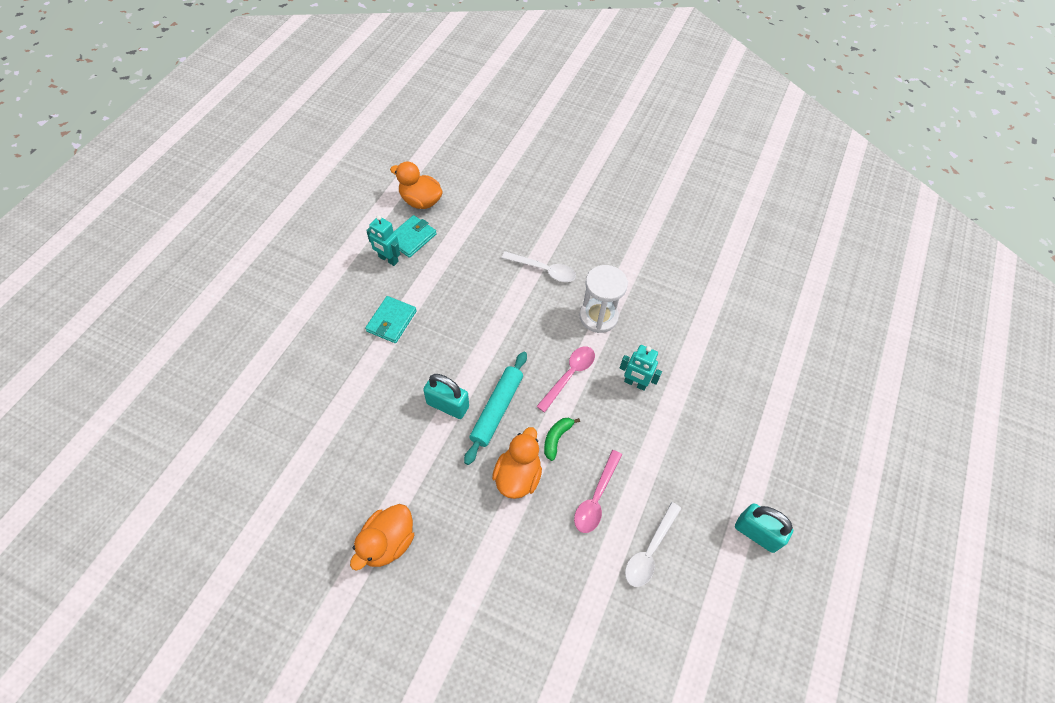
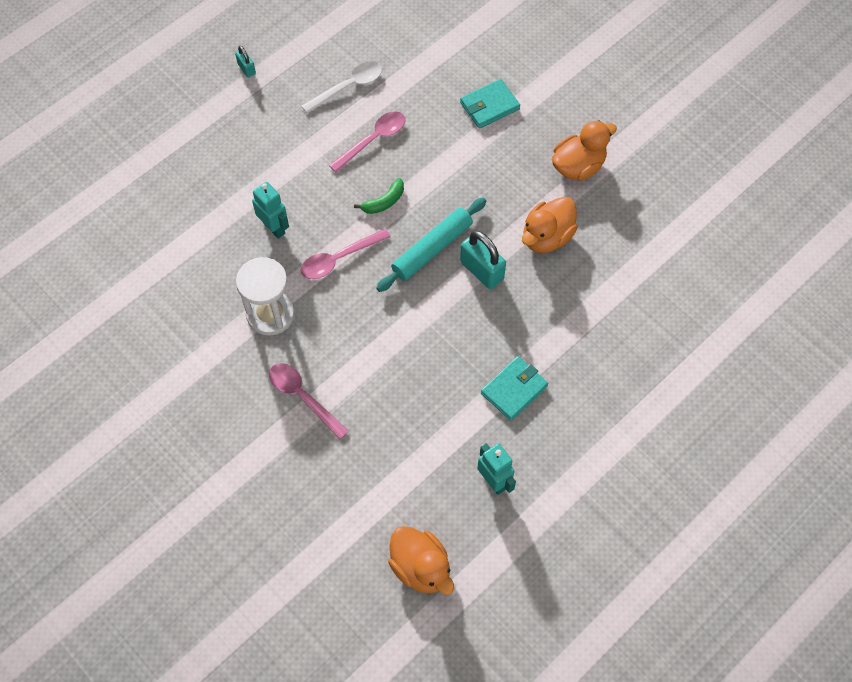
camera: 155 degrees left, 5 degrees up
turquoise wallet [393,215,437,258] -> turquoise wallet moved to [460,79,520,129]
orange duck [492,427,542,499] -> orange duck moved to [522,197,578,253]
white spoon [502,251,576,282] -> pink spoon [269,363,349,439]
turquoise padlock [735,503,793,553] -> turquoise padlock [235,46,256,78], size x0.53

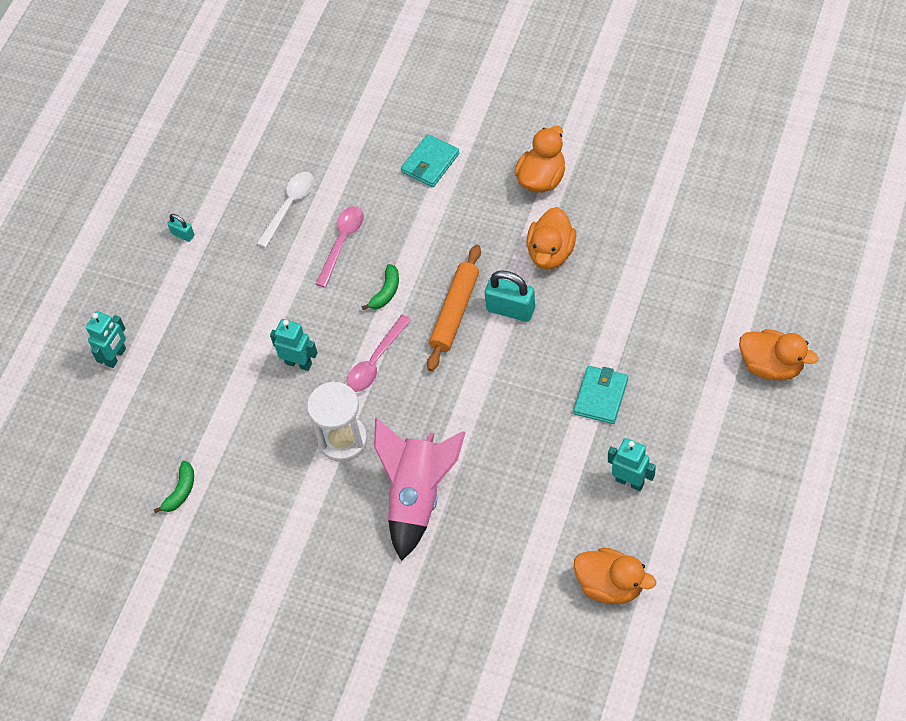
camera: 20 degrees left, 5 degrees down
pink spoon [269,363,349,439] -> pink rocket [374,418,466,561]
turquoise rolling pin [376,198,486,292] -> orange rolling pin [427,245,481,371]
none -> turquoise robot [86,311,126,368]
none -> green banana [154,461,194,513]
none -> orange duck [739,329,818,381]

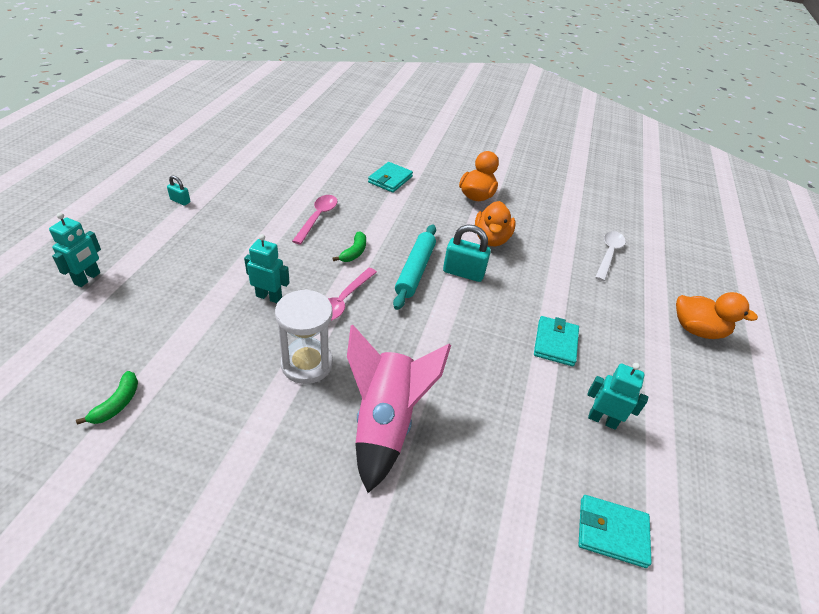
camera: 15 degrees left, 15 degrees down
white spoon [256,172,314,248] -> white spoon moved to [595,231,626,281]
orange rolling pin [427,245,481,371] -> turquoise rolling pin [393,224,436,310]
orange duck [574,548,656,604] -> turquoise wallet [578,495,652,568]

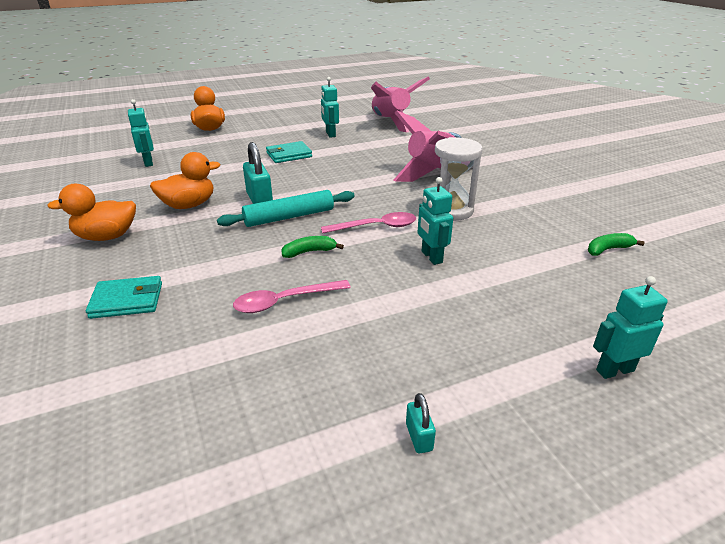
camera: 125 degrees left, 10 degrees down
turquoise wallet [578,495,652,568] -> pink rocket [371,76,430,132]
white spoon [595,231,626,281] -> turquoise robot [128,99,154,167]

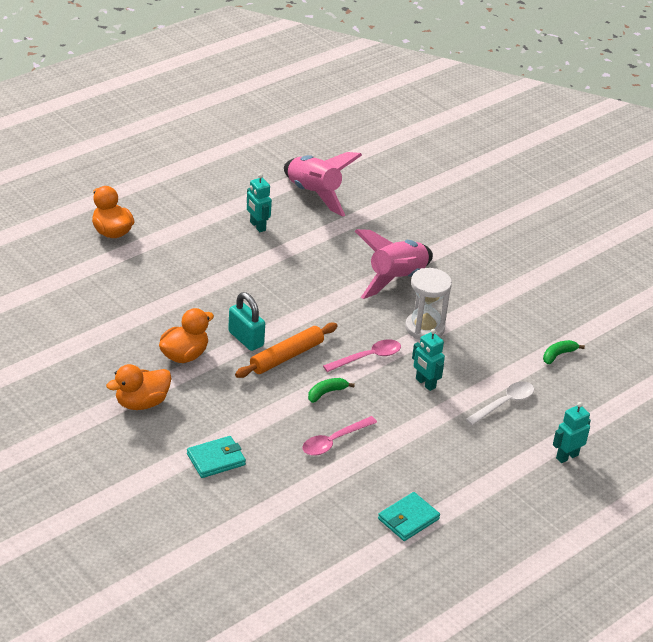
camera: 20 degrees left, 5 degrees up
turquoise robot [128,99,154,167] -> none
turquoise rolling pin [217,190,355,227] -> orange rolling pin [235,323,337,378]
turquoise wallet [266,141,312,163] -> turquoise wallet moved to [378,492,440,541]
turquoise padlock [406,393,436,453] -> none
none -> white spoon [466,382,534,425]

